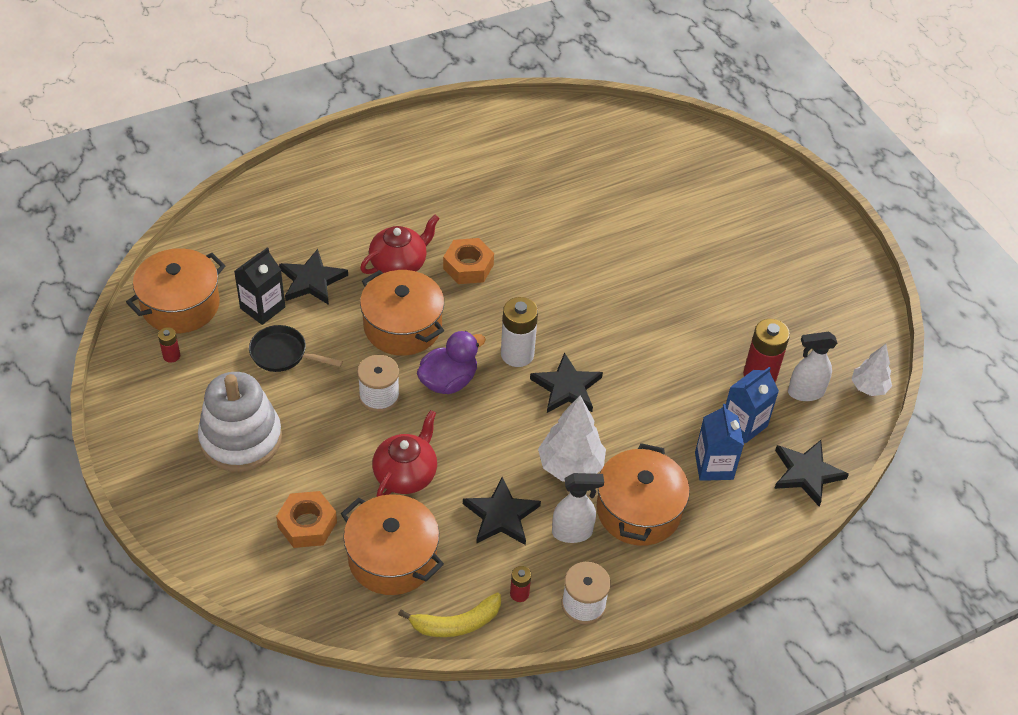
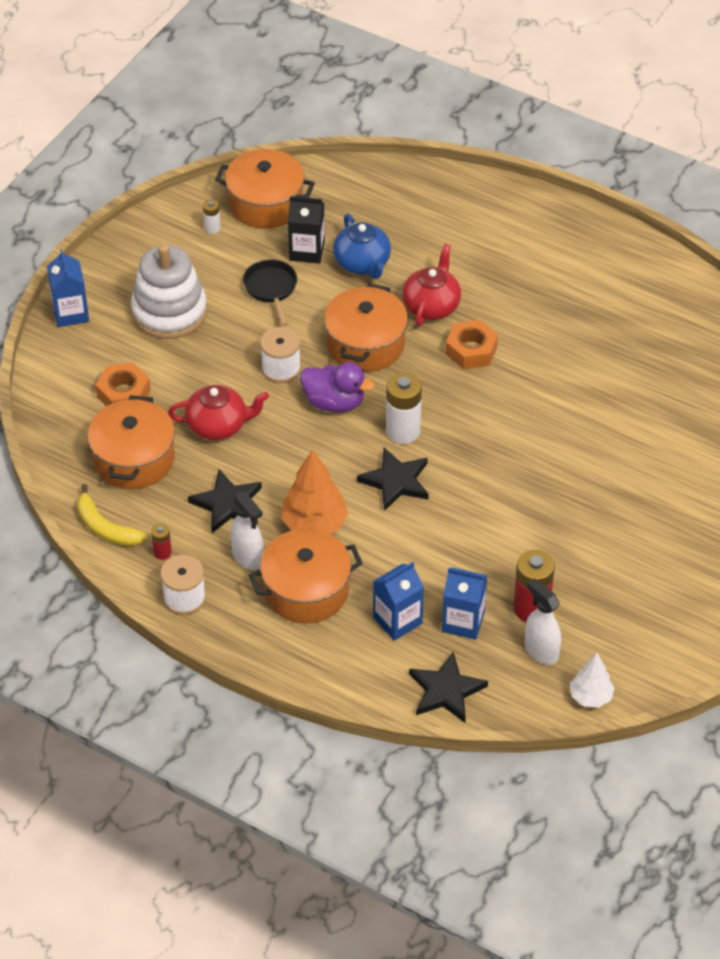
camera: 60 degrees right, 0 degrees up
red battery [158,327,180,363] -> white battery [203,199,221,234]
black star [279,249,348,305] -> blue teapot [333,214,391,279]
red teapot [360,215,440,274] -> red teapot turned 90 degrees counterclockwise [402,243,461,326]
white tree [538,396,606,481] -> orange tree [281,450,348,534]
none -> blue carton [47,249,89,327]

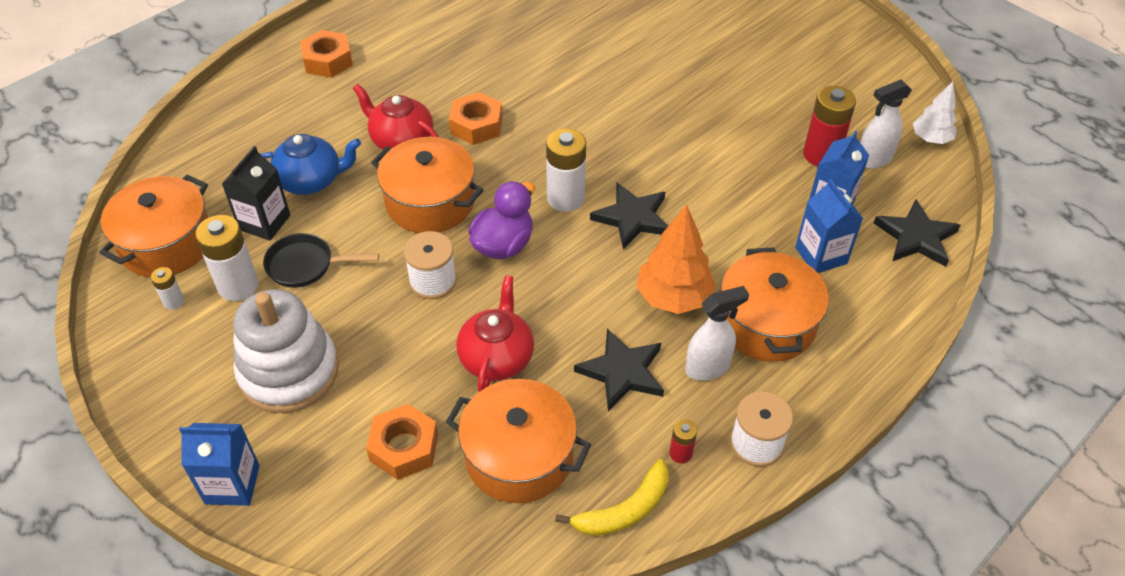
camera: 75 degrees left, 0 degrees up
none -> white battery [195,215,259,301]
none -> orange nut [300,30,353,78]

